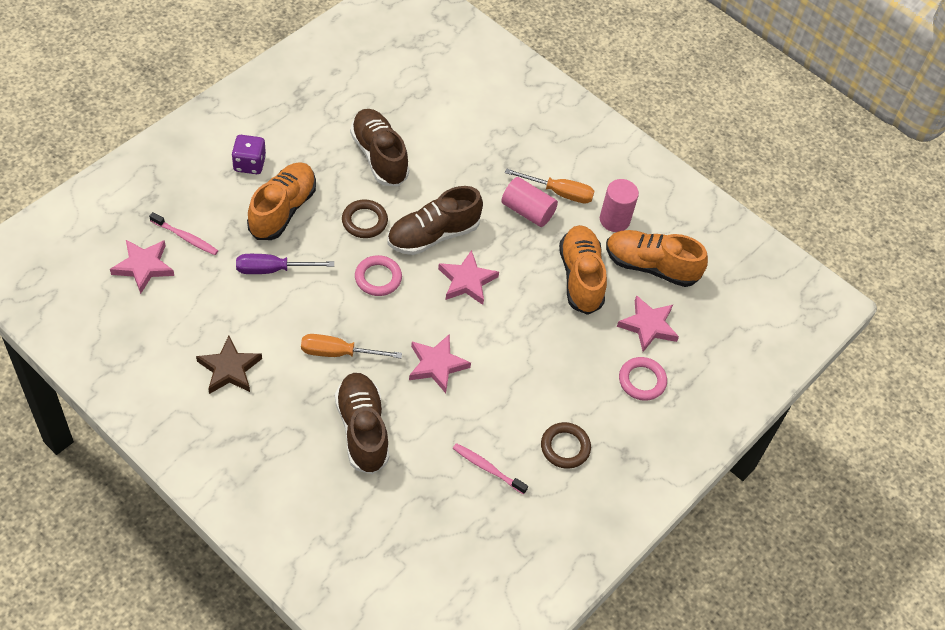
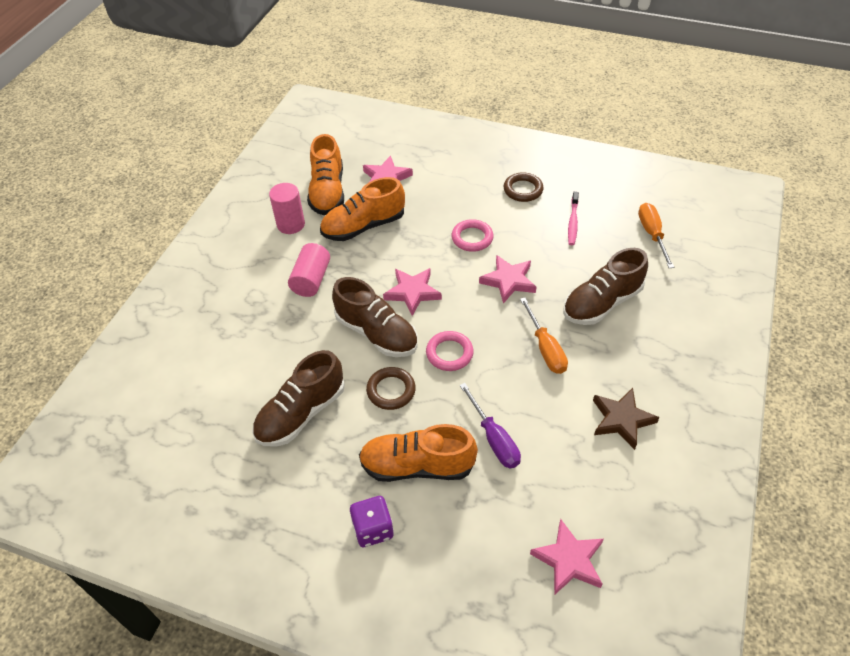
camera: 105 degrees left, 5 degrees down
pink toothbrush [149,212,218,255] -> none
orange screwdriver [505,168,595,204] -> orange screwdriver moved to [638,203,674,268]
pink ring [619,357,667,401] -> pink ring moved to [451,219,494,252]

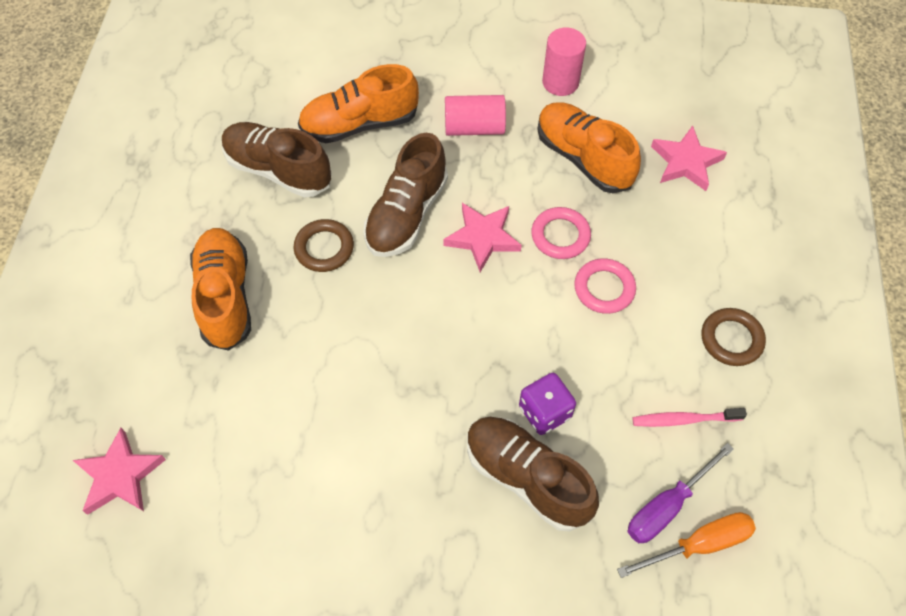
camera: 75 degrees right, 10 degrees up
orange shoe [307,134,344,215] -> orange shoe moved to [298,64,419,143]
purple dice [350,496,394,547] -> purple dice moved to [519,373,576,435]
pink ring [426,331,474,371] -> pink ring moved to [532,207,591,259]
purple screwdriver [459,383,521,468] -> purple screwdriver moved to [627,443,734,543]
pink star [479,255,537,304] -> none
orange screwdriver [520,297,568,374] -> none
brown star [593,388,660,450] -> none

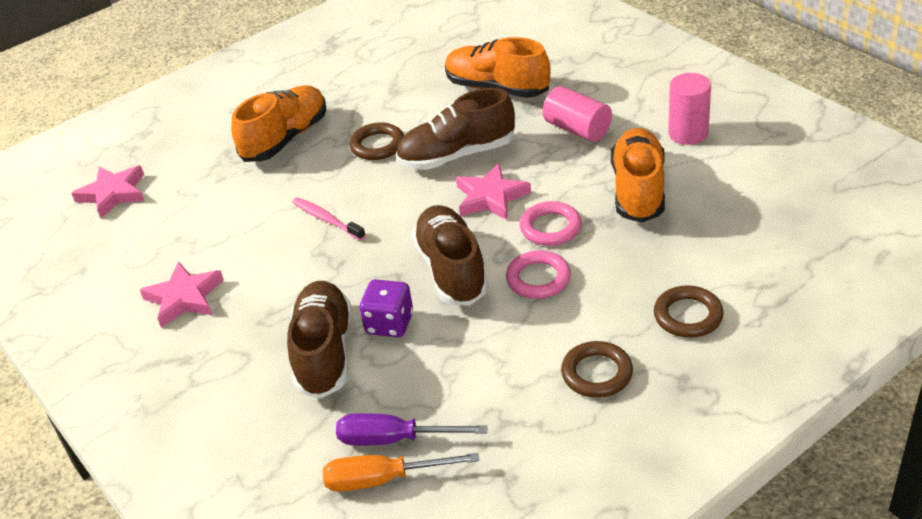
camera: 50 degrees right, 20 degrees down
brown shoe [222,122,331,197] -> brown shoe moved to [412,205,489,306]
orange screwdriver [617,512,756,578] -> orange screwdriver turned 150 degrees clockwise [323,453,479,492]
pink toothbrush [632,408,747,427] -> pink toothbrush moved to [292,197,366,241]
pink star [651,125,727,191] -> pink star moved to [140,261,224,328]
none -> brown ring [654,285,724,338]

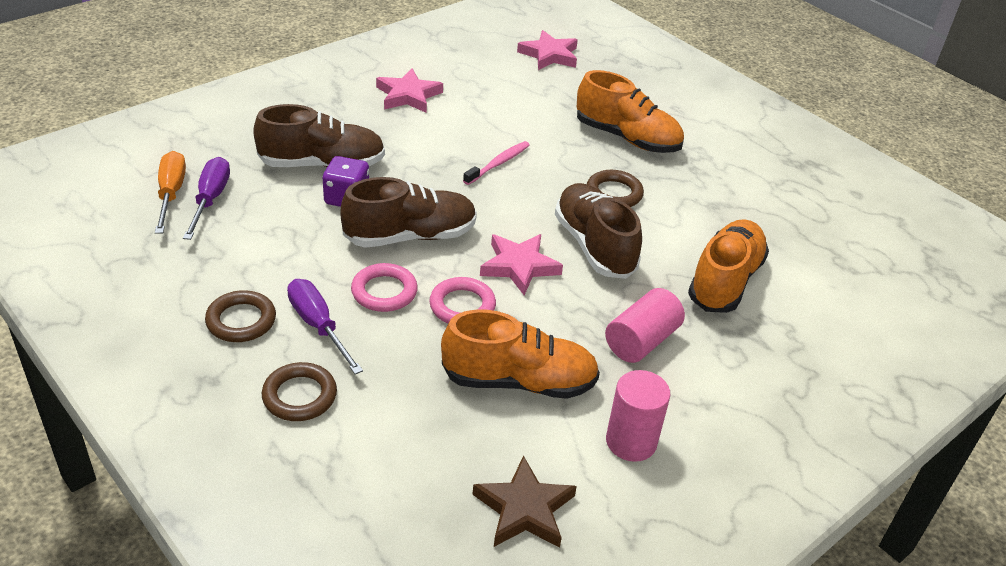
camera: 80 degrees right, 0 degrees up
none -> purple screwdriver [287,279,363,374]
none -> brown star [472,455,577,548]

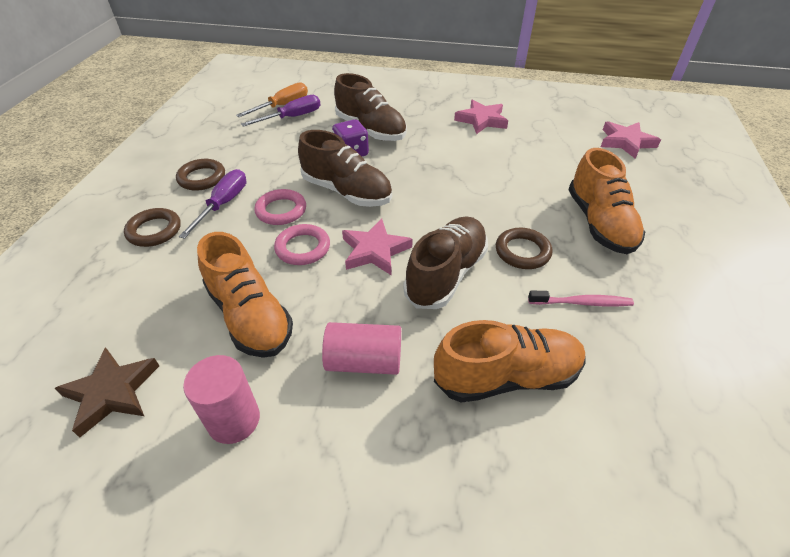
camera: 55 degrees right, 5 degrees up
pink toothbrush [463,141,530,185] -> pink toothbrush moved to [528,291,634,307]

